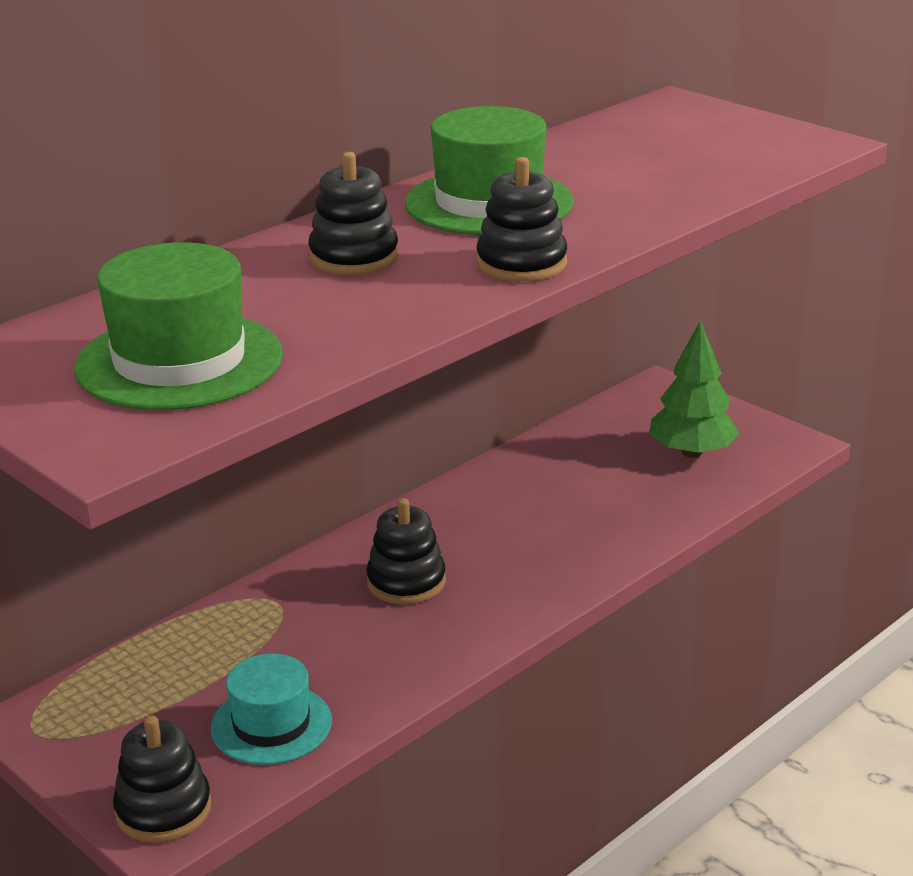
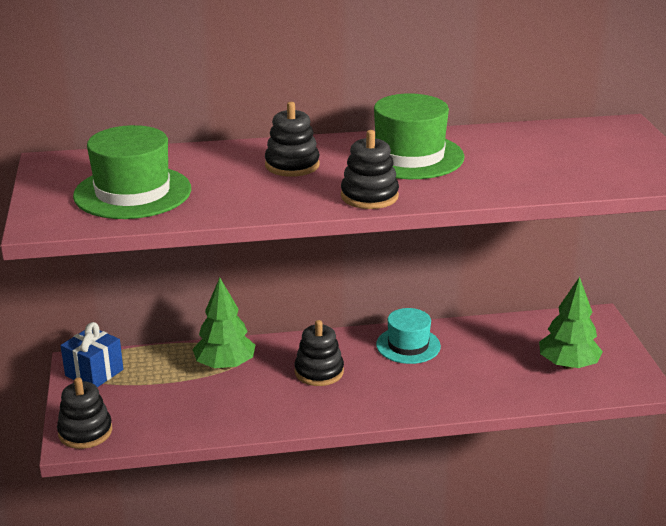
camera: 35 degrees right, 0 degrees up
turquoise hat [211,654,332,765] -> turquoise hat moved to [376,308,441,364]
none -> blue gift [61,322,123,387]
none -> green tree [193,278,255,370]

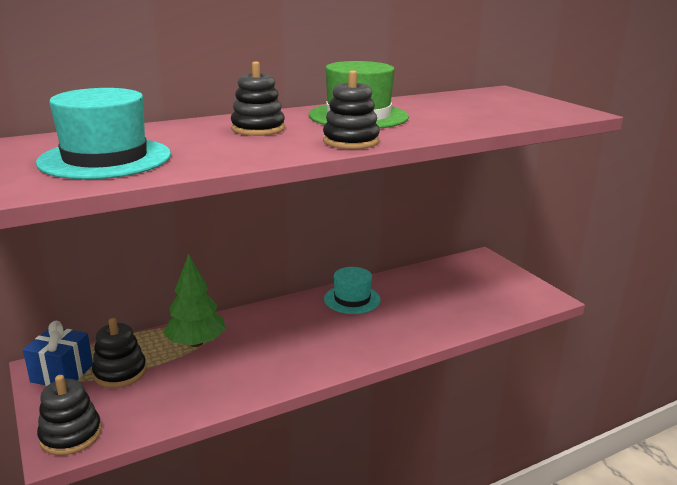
camera: 20 degrees left, 5 degrees down
green hat [73,125,191,219] -> turquoise hat [36,88,171,179]
black stacking toy [294,320,344,386] -> black stacking toy moved to [92,318,147,388]
green tree [539,277,603,369] -> none

